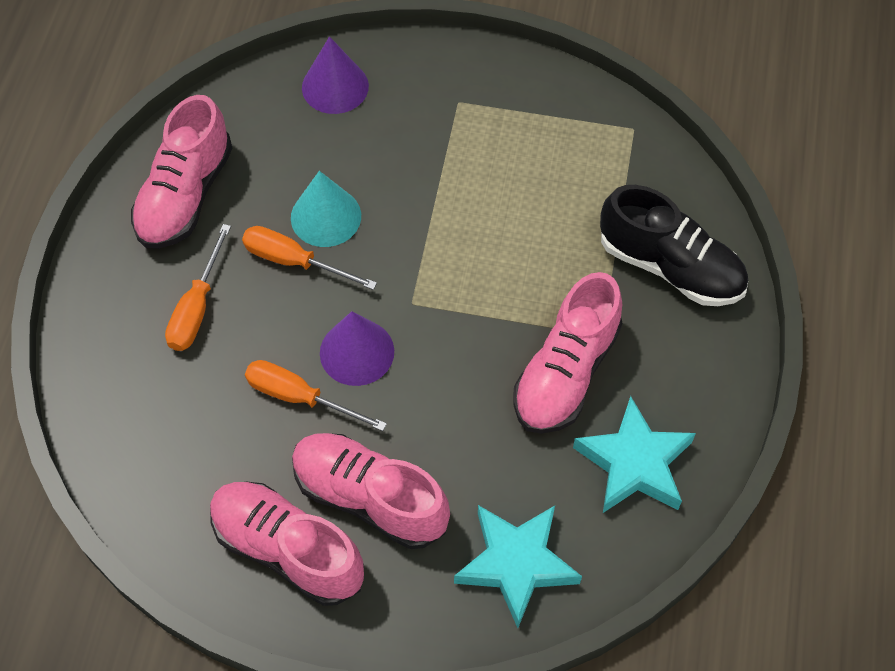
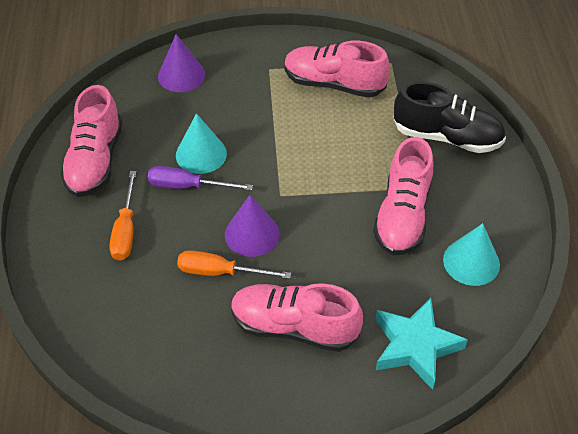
camera: 15 degrees left, 10 degrees down
pink shoe [210,482,364,606] -> pink shoe moved to [285,41,390,98]
orange screwdriver [242,226,377,290] -> purple screwdriver [148,166,253,190]
turquoise star [573,396,696,513] -> turquoise cone [443,223,500,286]

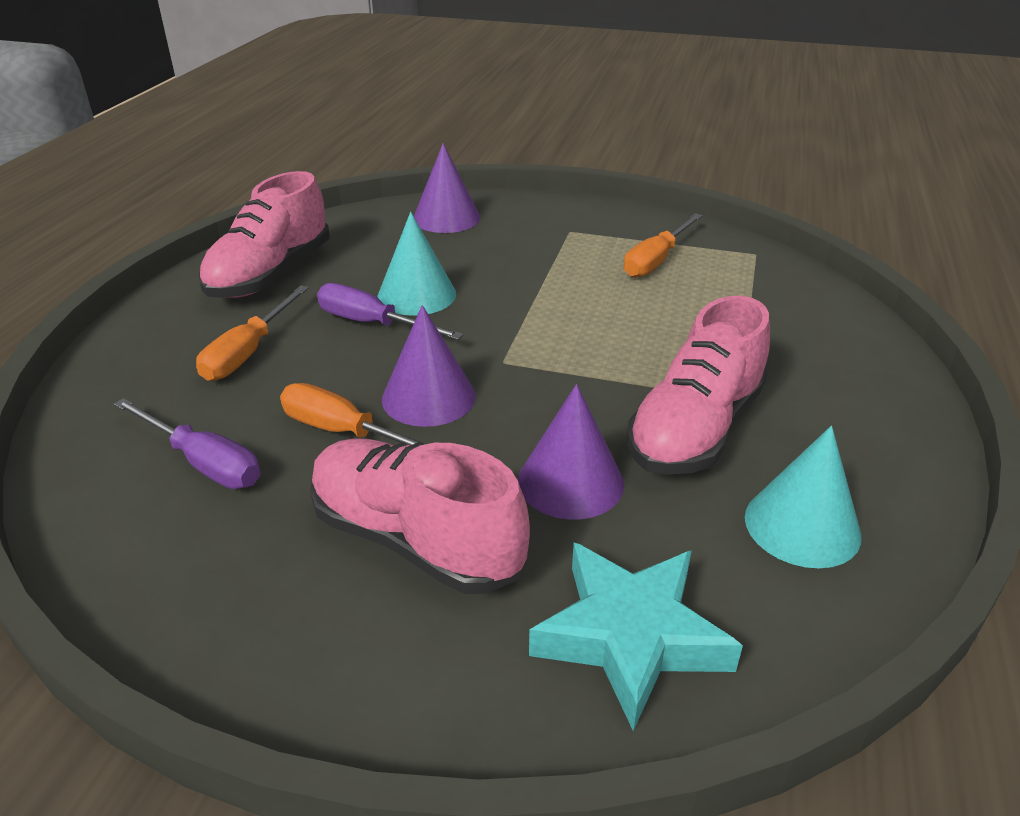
camera: 20 degrees right, 15 degrees down
pink shoe [285,41,390,98] -> orange screwdriver [624,213,702,278]
black shoe [394,82,506,153] -> none
none -> purple screwdriver [114,398,261,489]
none -> purple cone [518,384,624,520]

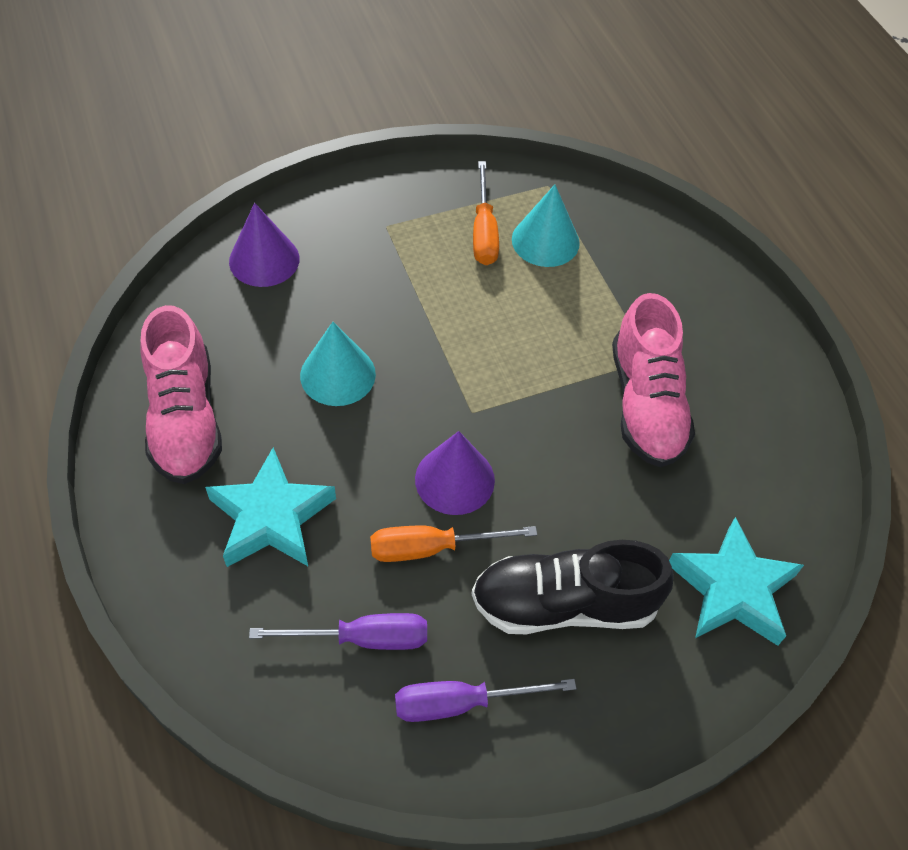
camera: 40 degrees left, 20 degrees up
orange screwdriver [196,285,309,381] -> turquoise star [205,447,336,567]
pink shoe [310,438,530,594] -> black shoe [472,540,674,634]
purple screwdriver [317,283,463,340] -> purple screwdriver moved to [395,679,576,722]
purple cone [518,384,624,520] -> none
turquoise cone [745,426,861,568] -> turquoise cone moved to [512,185,580,267]

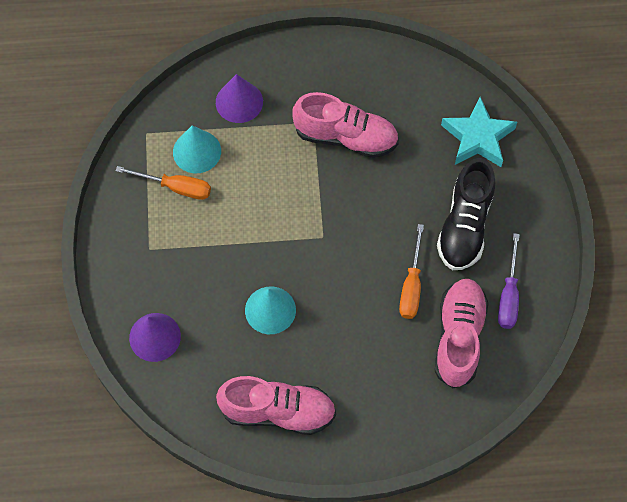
camera: 70 degrees left, 10 degrees up
turquoise star [205,447,336,567] -> none
purple screwdriver [249,613,427,650] -> pink shoe [435,279,489,388]
purple cone [415,431,495,515] -> purple cone moved to [216,74,263,123]

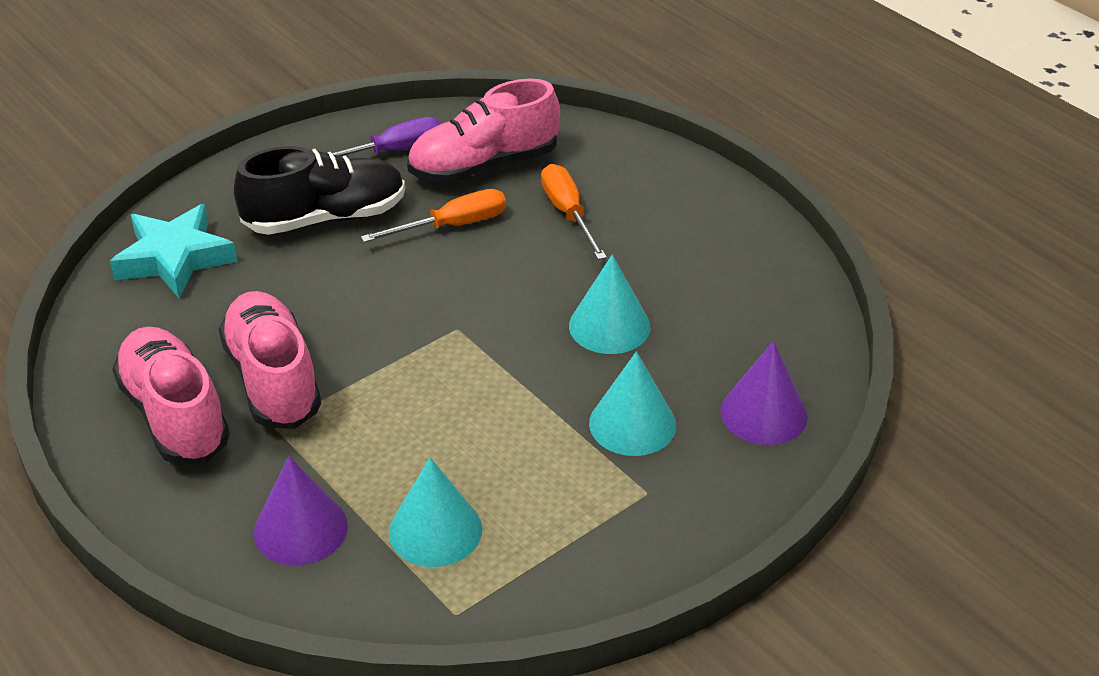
camera: 125 degrees left, 25 degrees down
orange screwdriver [115,166,211,200] -> orange screwdriver moved to [541,164,607,260]
pink shoe [216,376,336,435] -> pink shoe moved to [112,327,230,464]
none -> turquoise cone [589,351,676,456]

